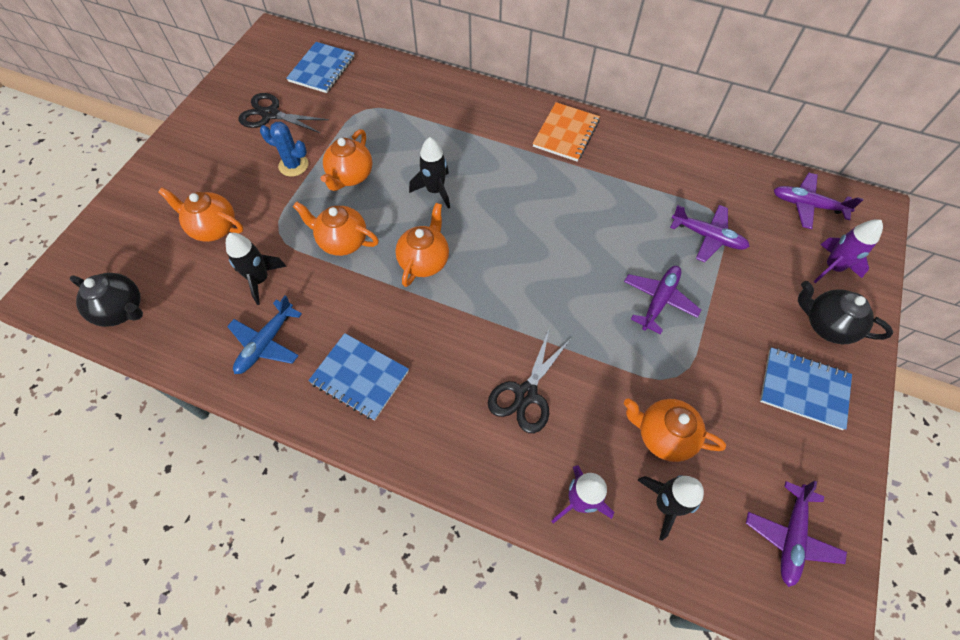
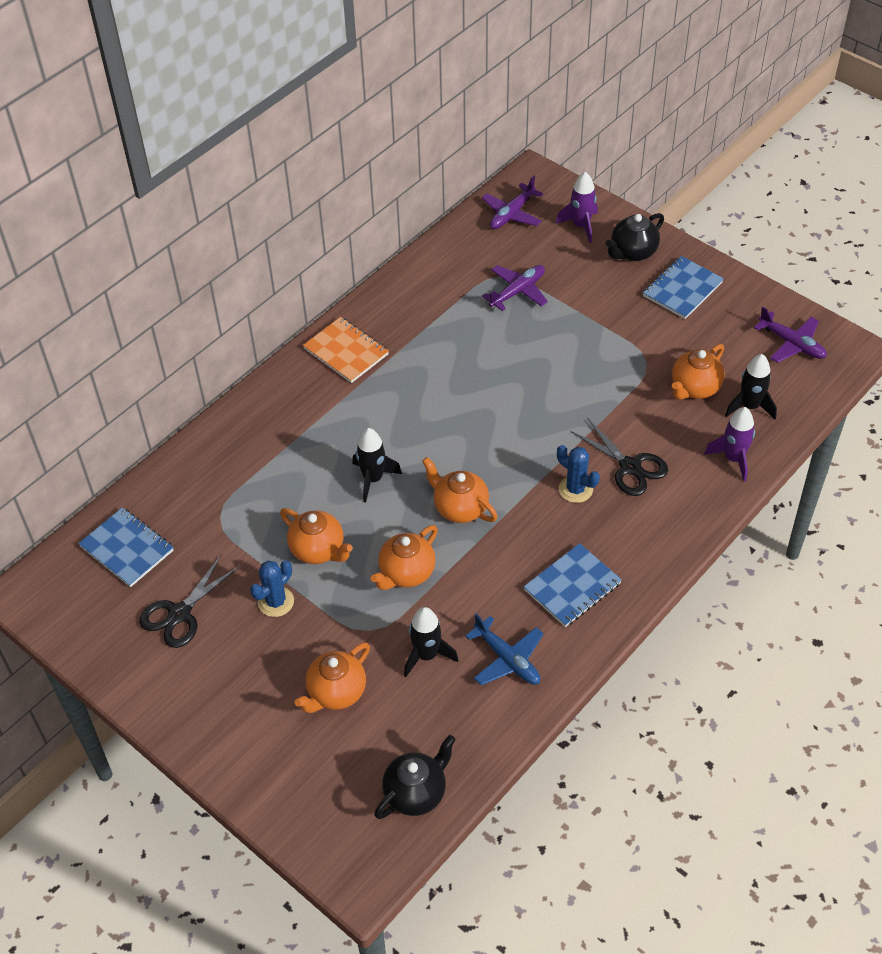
camera: 70 degrees left, 10 degrees down
purple plane [624,266,701,334] -> none
none -> blue cactus [557,445,600,503]

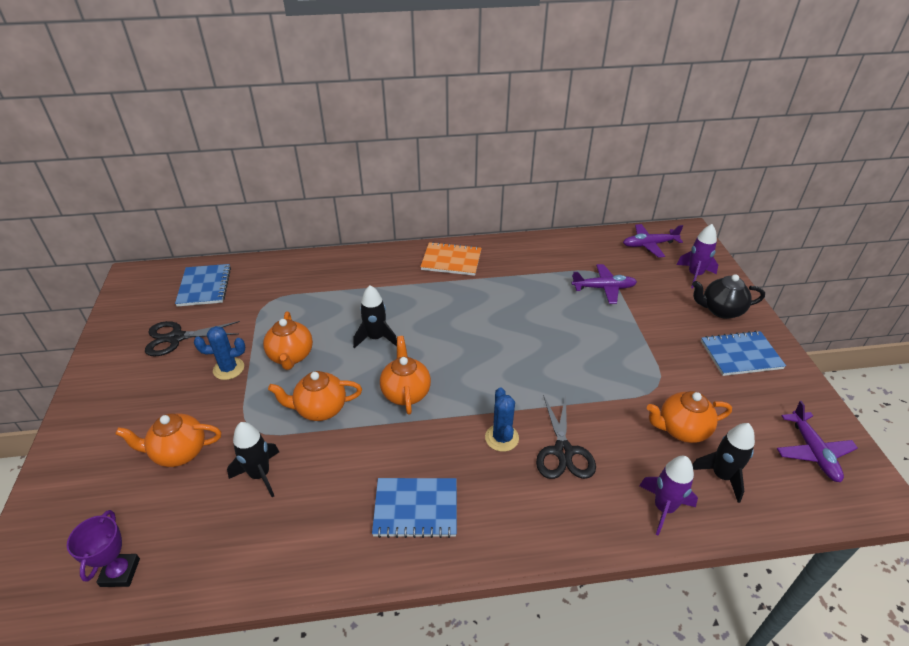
camera: 40 degrees right, 10 degrees down
orange notebook [303,317,389,383] -> orange notebook turned 75 degrees counterclockwise [420,242,482,276]
black teapot [374,735,456,819] -> purple trophy [67,510,140,587]
blue plane [465,614,544,685] -> none

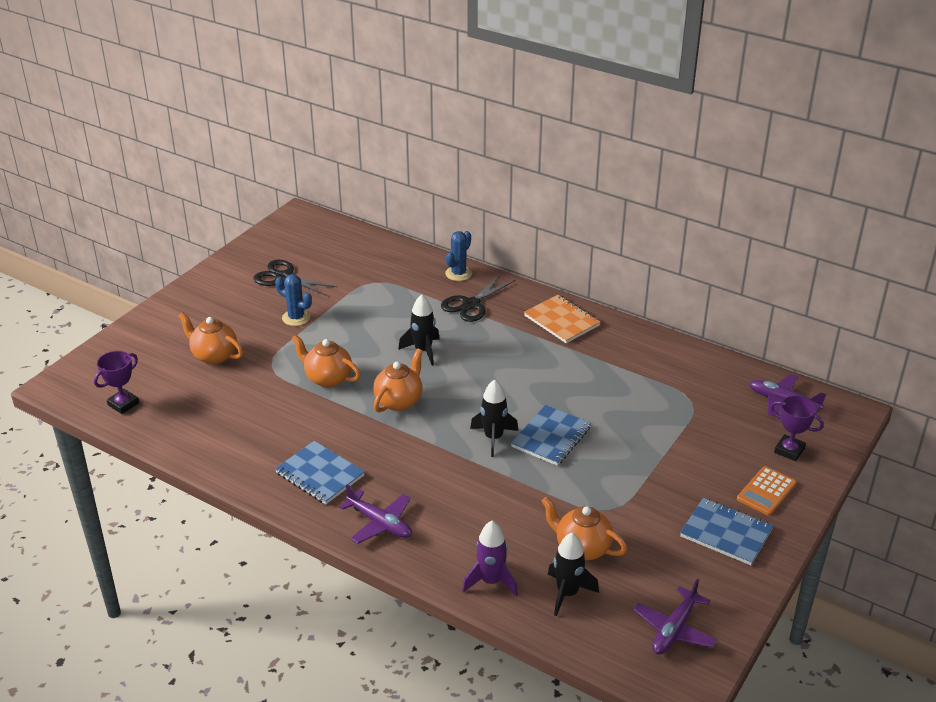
camera: 40 degrees right, 5 degrees down
blue notebook [175,264,231,307] -> blue notebook moved to [511,405,591,466]
black rocket [227,422,279,497] -> black rocket moved to [470,379,518,457]
orange teapot [263,311,313,370] -> none
blue cactus [485,387,519,452] -> blue cactus moved to [445,231,472,281]
black scissors [536,395,596,479] -> black scissors moved to [441,275,515,322]
purple plane [571,264,637,304] -> purple plane moved to [339,484,412,544]
purple rocket [677,224,718,288] -> purple trophy [770,395,824,461]
black teapot [692,274,765,319] -> orange calculator [737,466,797,516]

